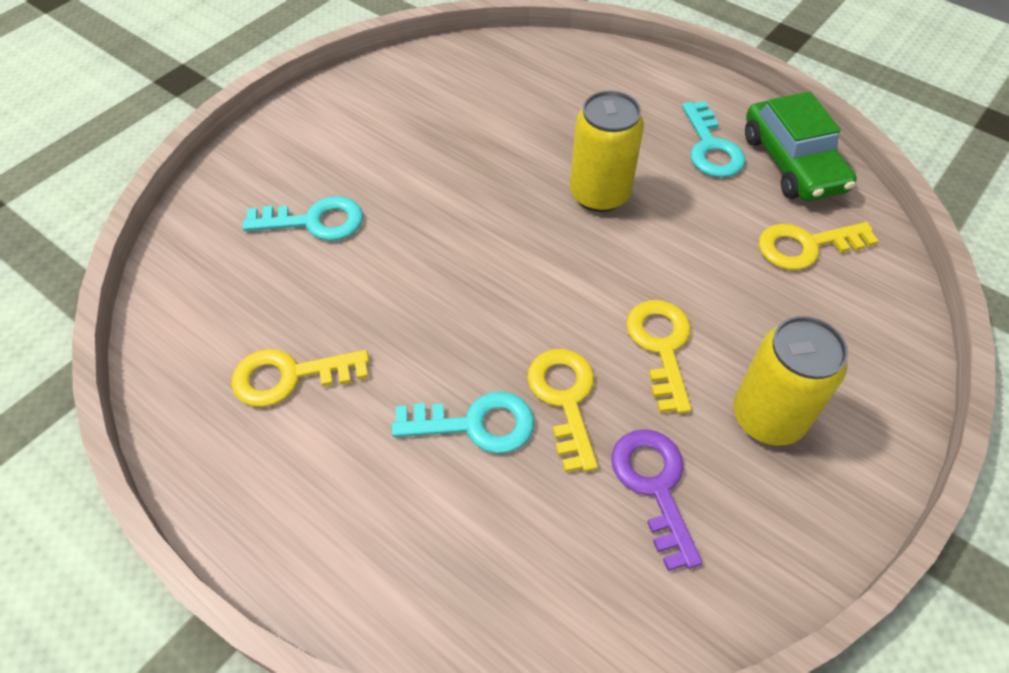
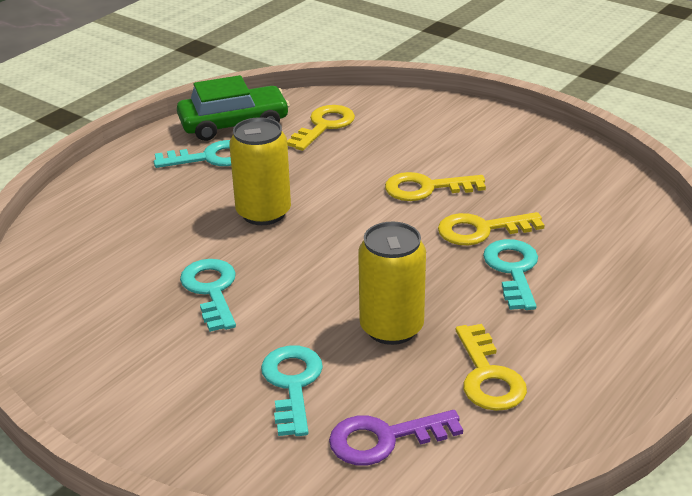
camera: 90 degrees left, 20 degrees down
purple key [612,429,702,571] -> purple key moved to [329,410,463,465]
yellow can [733,316,848,446] -> yellow can moved to [358,222,426,345]
yellow key [759,222,879,270] -> yellow key turned 135 degrees counterclockwise [287,105,355,151]
none -> turquoise key [180,259,236,332]

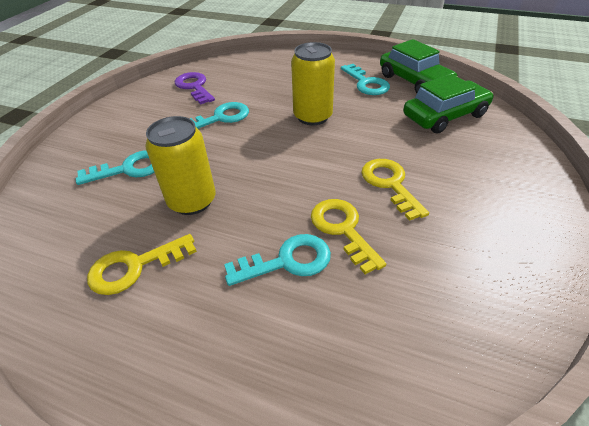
camera: 75 degrees right, 10 degrees up
yellow key [287,105,355,151] -> green car [403,74,494,133]
purple key [329,410,463,465] -> purple key moved to [175,72,215,104]

